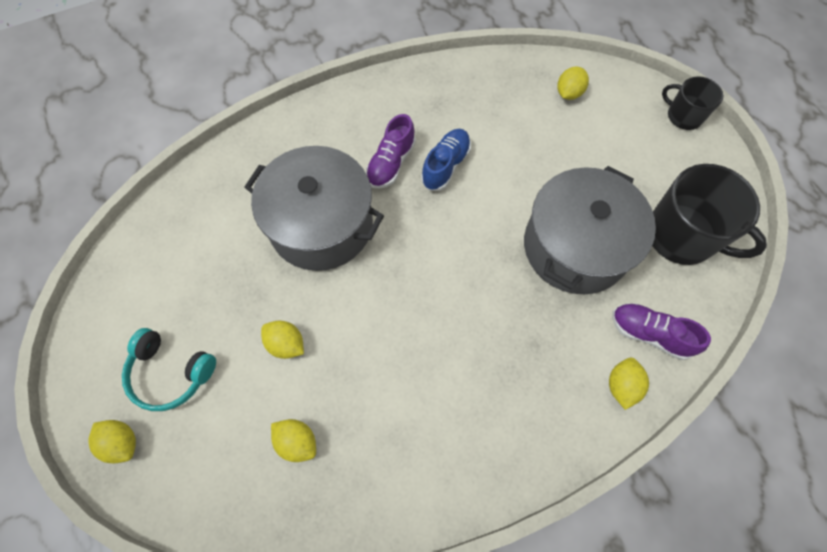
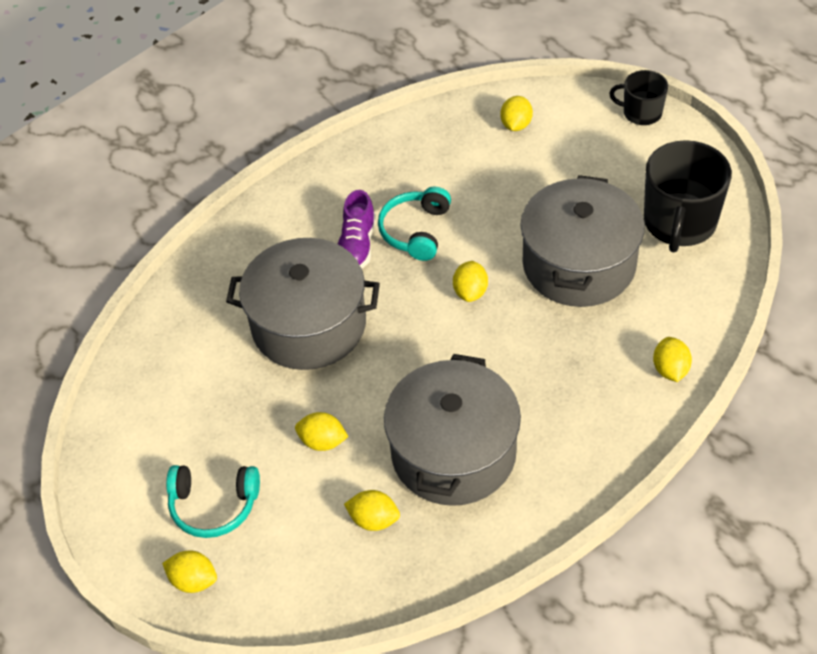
camera: 15 degrees left, 15 degrees down
blue shoe [421,129,471,191] -> turquoise headphones [378,187,451,261]
purple shoe [612,303,711,360] -> none
black mug [652,164,767,265] -> black mug turned 90 degrees clockwise [644,140,732,253]
none -> grey pot [384,354,521,506]
none -> yellow lemon [453,261,488,302]

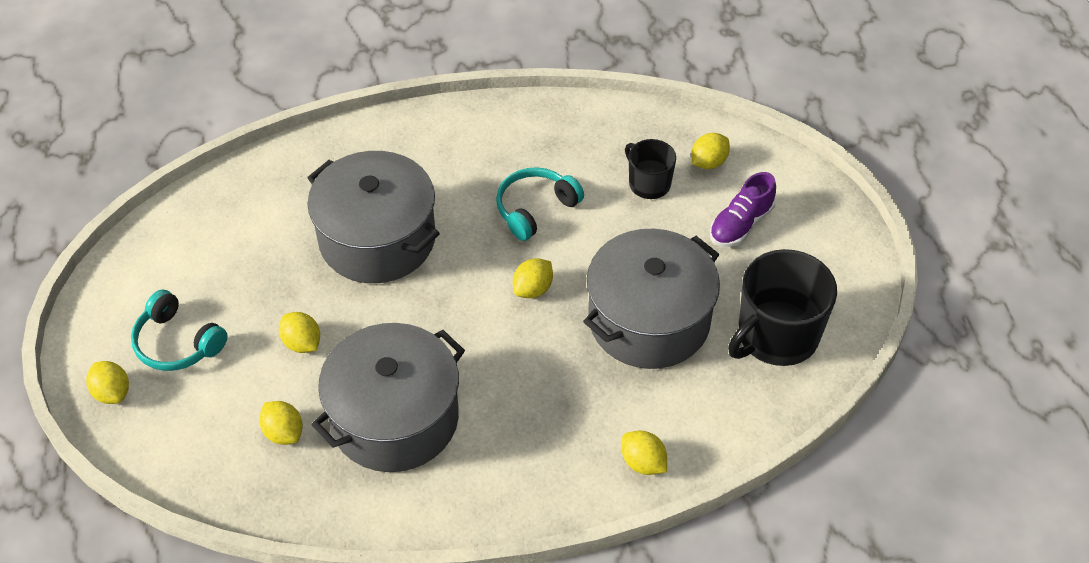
camera: 30 degrees right, 0 degrees up
purple shoe [338,190,376,269] -> purple shoe moved to [710,172,776,247]
black mug [609,70,668,125] -> black mug moved to [625,139,676,199]
yellow lemon [653,337,692,382] -> yellow lemon turned 75 degrees counterclockwise [622,431,667,475]

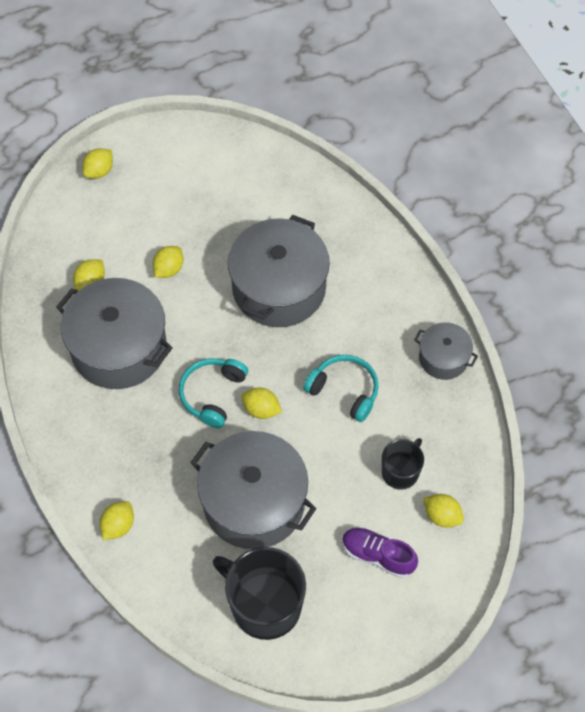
camera: 75 degrees right, 10 degrees up
turquoise headphones [131,290,228,371] -> turquoise headphones moved to [179,358,248,428]
none -> grey pot [414,322,478,380]

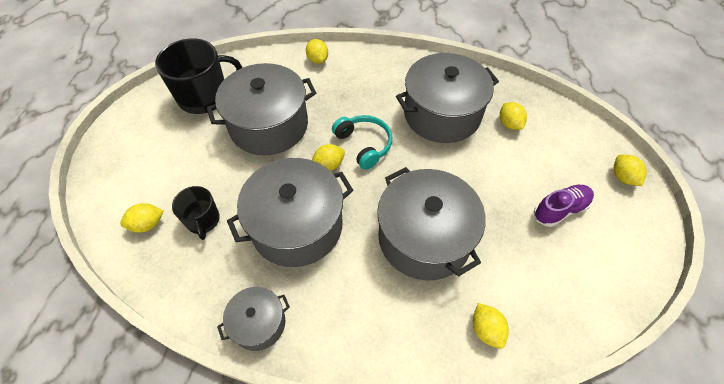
camera: 125 degrees right, 5 degrees down
yellow lemon [152,246,183,278] -> yellow lemon moved to [473,303,509,349]
turquoise headphones [303,355,379,422] -> grey pot [227,158,353,267]
purple shoe [342,527,418,578] -> purple shoe moved to [534,185,594,227]

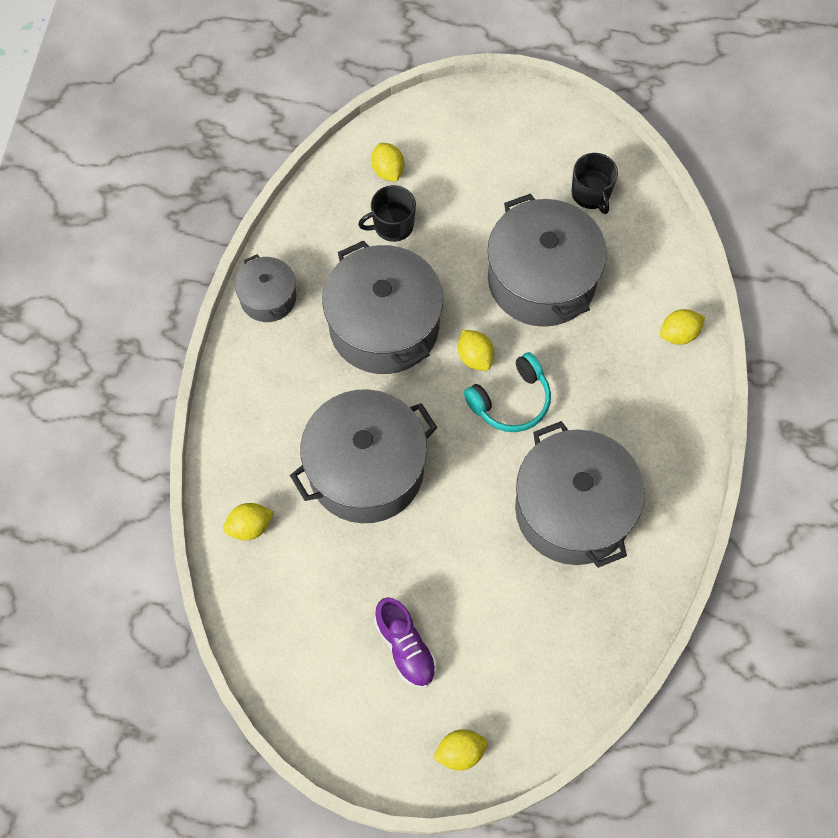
camera: 90 degrees right, 10 degrees up
black mug [155,39,242,114] -> black mug [571,153,618,214], size x0.56
yellow lemon [500,102,527,130] -> none

